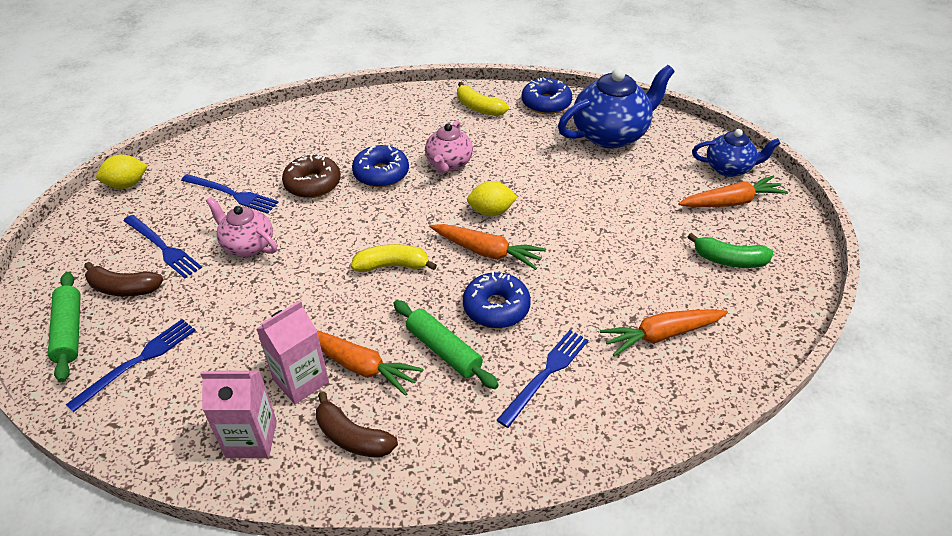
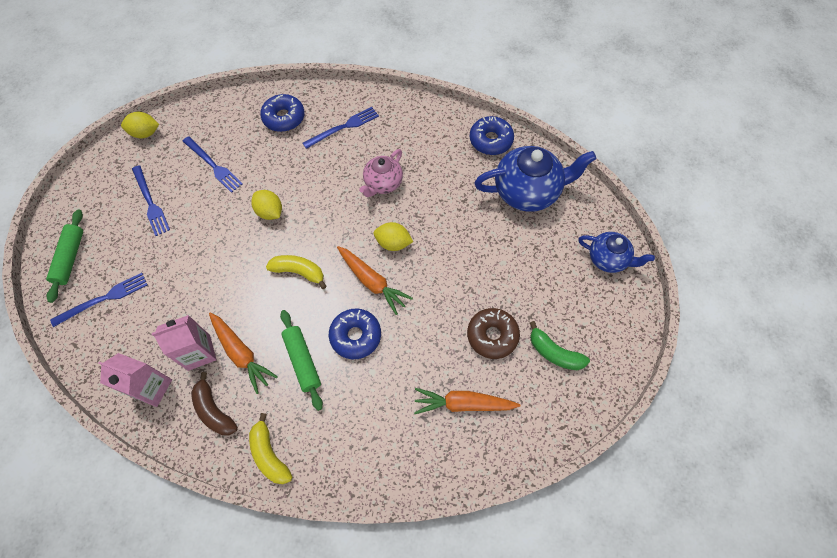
camera: 20 degrees right, 20 degrees up
brown banana [84,262,164,297] -> none
pink teapot [206,197,277,257] -> none
brown donut [282,153,341,198] -> brown donut moved to [467,308,520,359]
blue donut [352,145,409,187] -> blue donut moved to [260,94,305,132]
yellow banana [457,82,509,116] -> yellow banana moved to [249,413,292,484]
blue fork [497,330,588,428] -> blue fork moved to [303,107,379,149]
orange carrot [678,176,788,207] -> none
none -> yellow lemon [251,190,282,220]

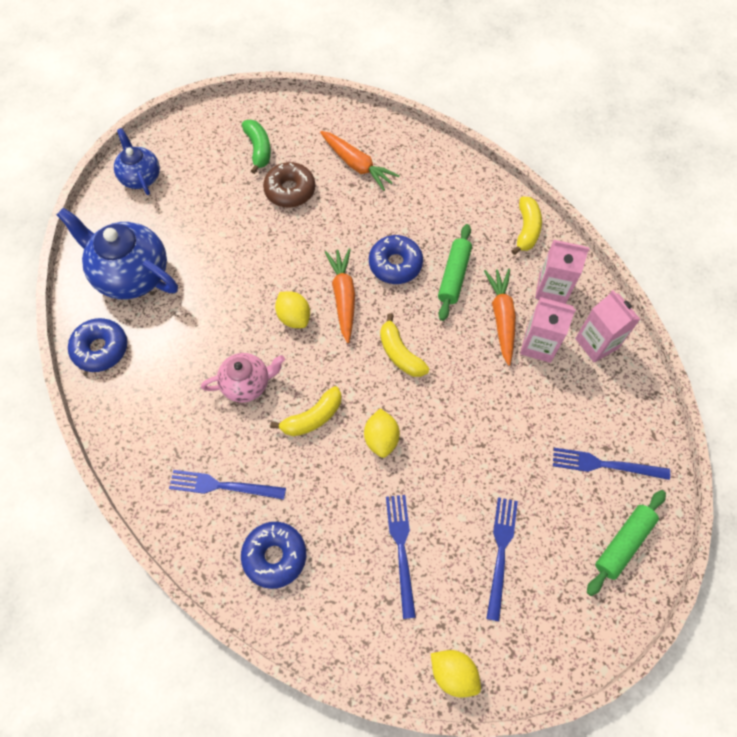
camera: 140 degrees left, 0 degrees up
brown banana [191,372,238,436] -> pink carton [535,240,590,304]
none -> yellow banana [270,386,342,436]

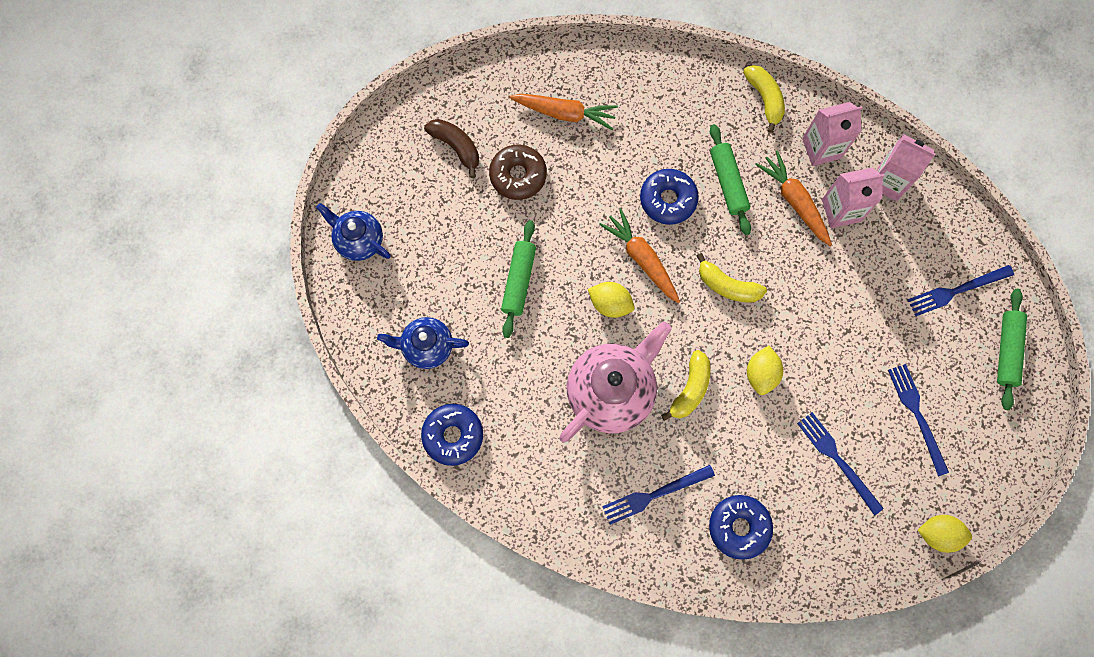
camera: 30 degrees left, 10 degrees up
blue teapot [57,208,178,299] -> blue teapot [377,317,469,369], size x0.59
pink teapot [201,353,285,403] -> pink teapot [559,322,672,443], size x1.69
green banana [242,120,271,174] -> brown banana [424,119,479,178]
yellow lemon [364,408,400,458] -> yellow lemon turned 45 degrees clockwise [747,346,783,395]
none -> green rolling pin [501,220,536,338]

